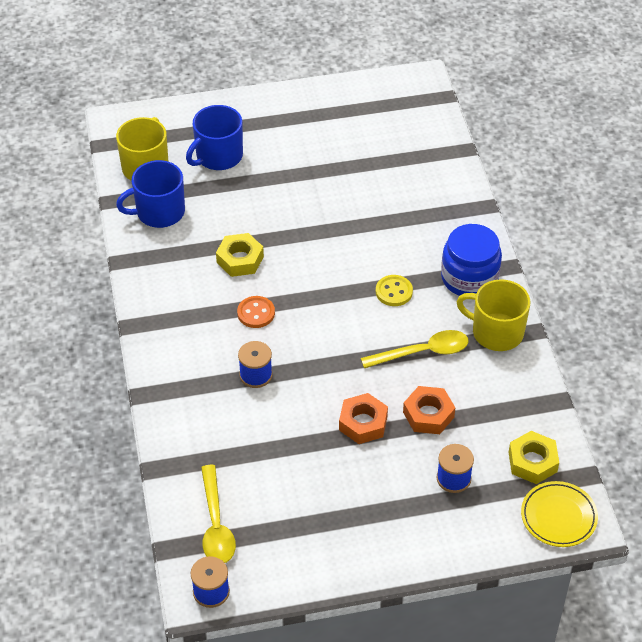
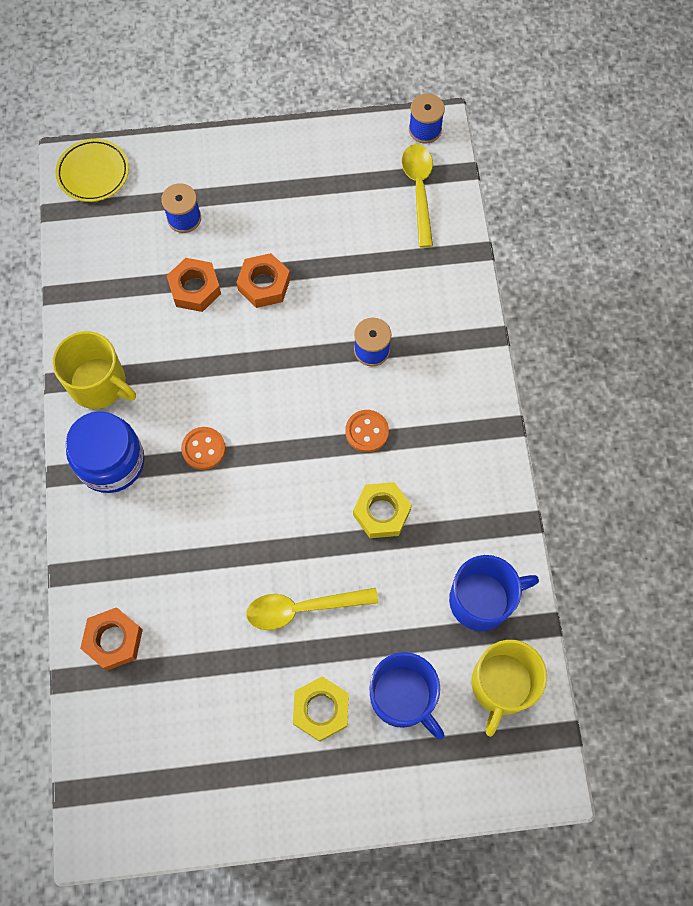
camera: 175 degrees left, 20 degrees up
blue mug [186,105,243,170] -> blue mug turned 90 degrees clockwise [370,652,445,740]
yellow spoon [361,330,469,368] -> yellow spoon moved to [246,588,378,630]
yellow button [376,275,413,306] -> orange button [181,427,226,470]
yellow nut [509,431,559,484] -> yellow nut moved to [293,676,349,742]
none -> orange nut [80,607,143,671]

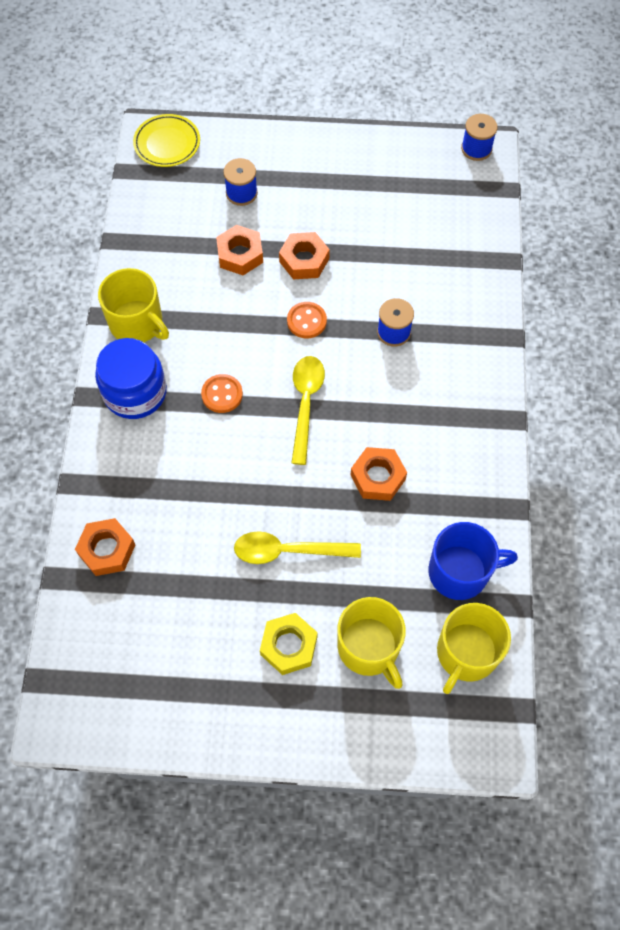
camera: 10 degrees right, 5 degrees down
orange button [345,410,389,452] -> orange button moved to [287,302,327,338]
yellow nut [353,482,412,538] -> orange nut [351,447,407,501]
blue mug [370,652,445,740] -> yellow mug [337,597,406,689]
yellow spoon [402,144,433,248] -> yellow spoon moved to [291,356,325,465]

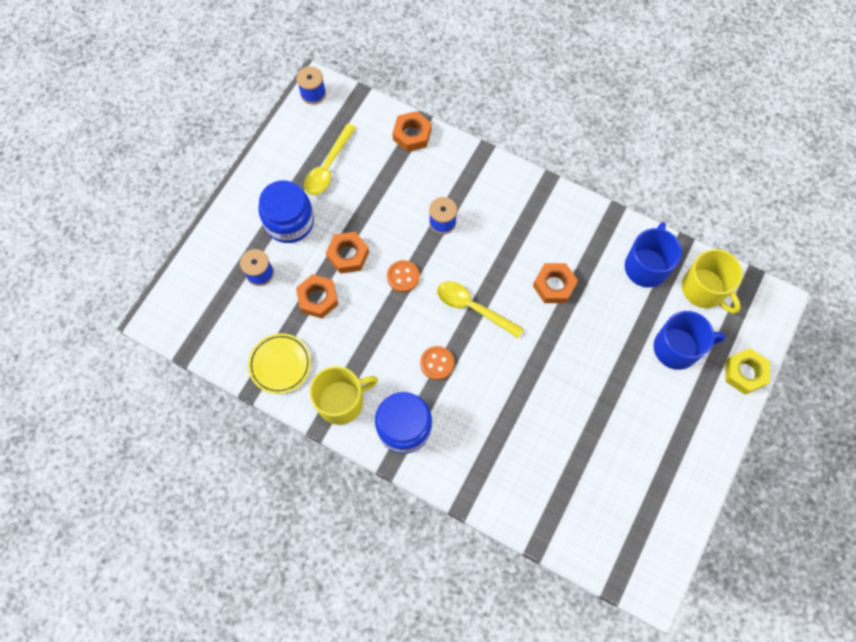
camera: 65 degrees left, 5 degrees up
orange nut [75,518,135,576] -> orange nut moved to [393,111,431,152]
yellow plate [133,114,200,167] -> yellow plate moved to [248,333,311,394]
yellow spoon [234,531,361,564] -> yellow spoon moved to [304,123,356,195]
yellow nut [260,613,318,675] -> yellow nut moved to [725,348,770,395]
yellow mug [337,597,406,689] -> blue mug [654,311,726,370]
none -> blue jar [258,180,314,243]

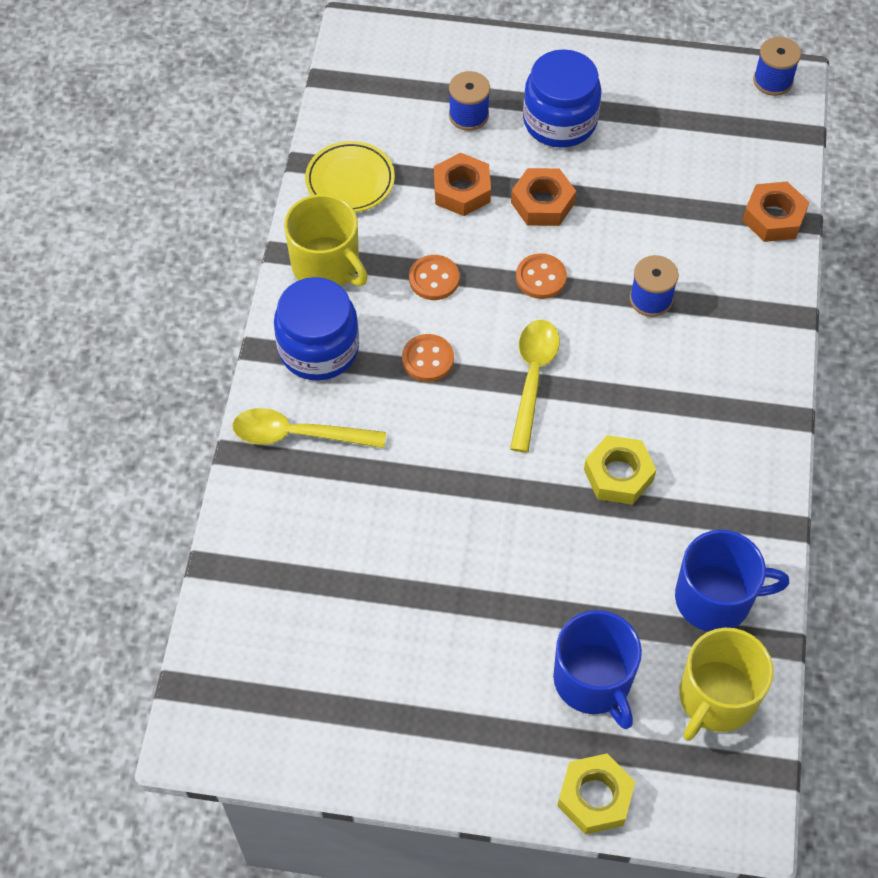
camera: 70 degrees right, 10 degrees down
yellow spoon [304,123,356,195] -> yellow spoon moved to [233,408,386,448]
orange nut [533,263,578,303] -> yellow nut [584,435,656,505]
none -> orange button [409,255,459,300]

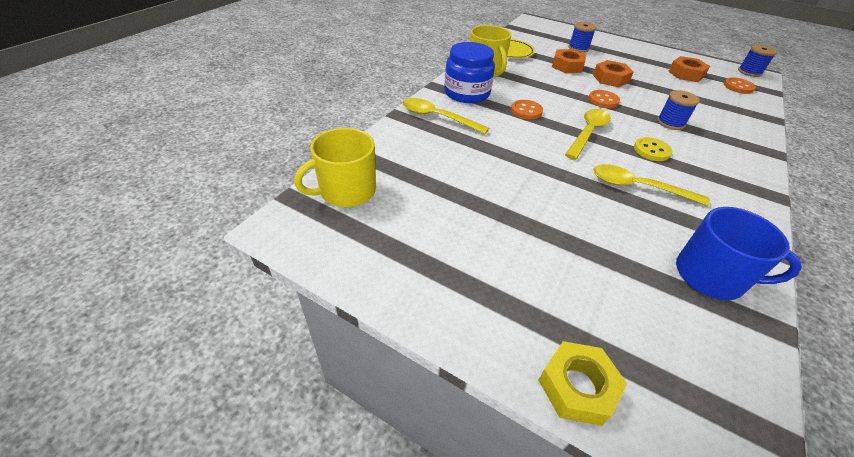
camera: 20 degrees right, 15 degrees down
orange button [409,255,459,300] -> orange button moved to [724,77,756,94]
blue jar [523,49,601,148] -> none
blue mug [553,610,642,729] -> none
yellow nut [584,435,656,505] -> yellow spoon [593,164,710,206]
yellow mug [679,628,774,741] -> yellow mug moved to [294,128,376,207]
orange nut [742,181,809,242] -> orange nut moved to [668,56,710,82]
none -> yellow button [634,137,672,161]

